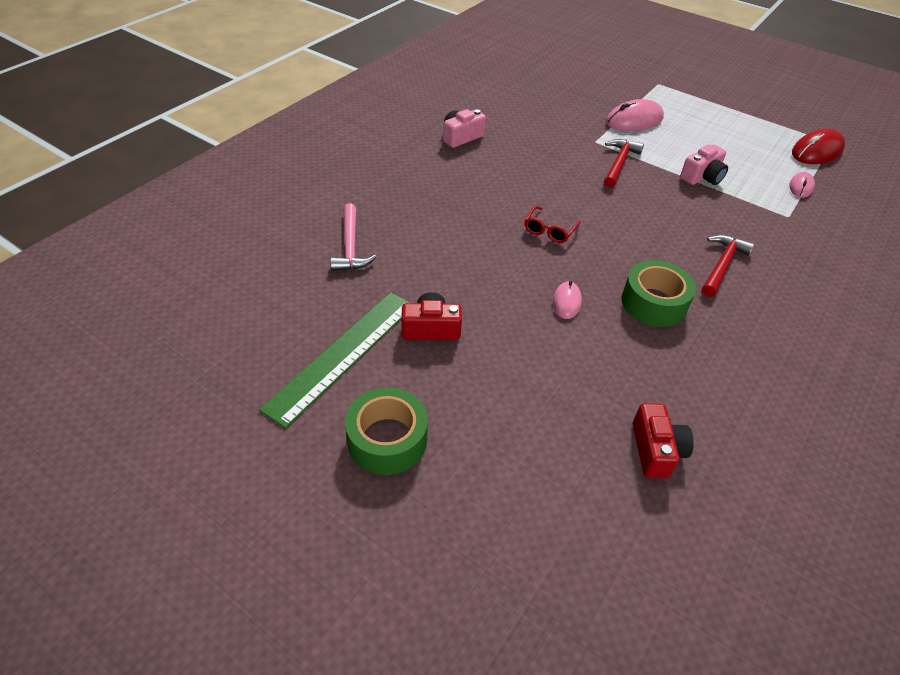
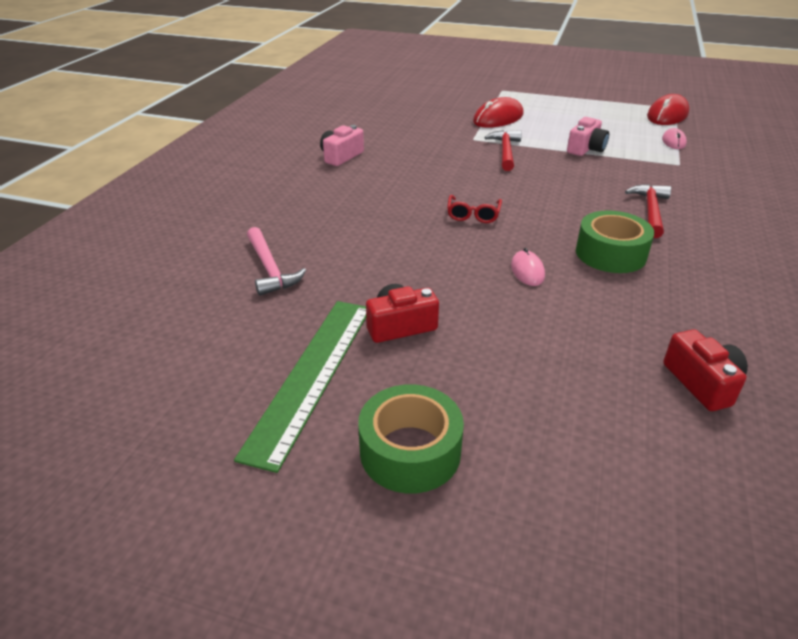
camera: 15 degrees left, 10 degrees down
pink mouse [606,99,664,131] -> red mouse [473,97,524,128]

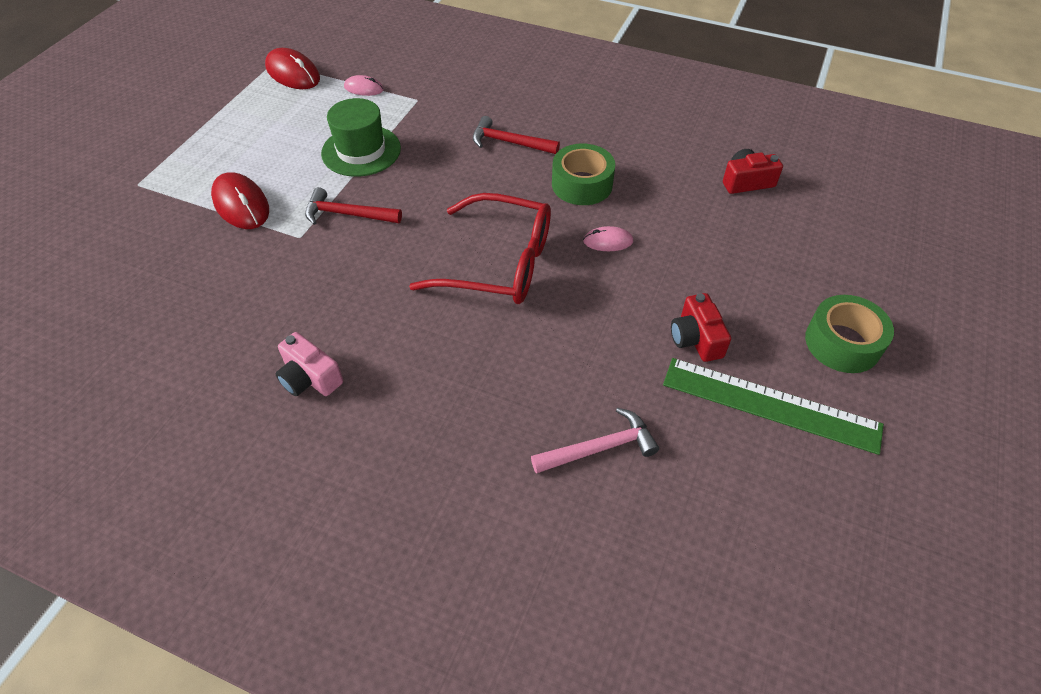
camera: 85 degrees left, 15 degrees up
red glasses [447,195,502,223] -> red glasses [409,193,551,304], size x2.29
pink camera [567,117,609,156] -> green hat [321,98,401,177]

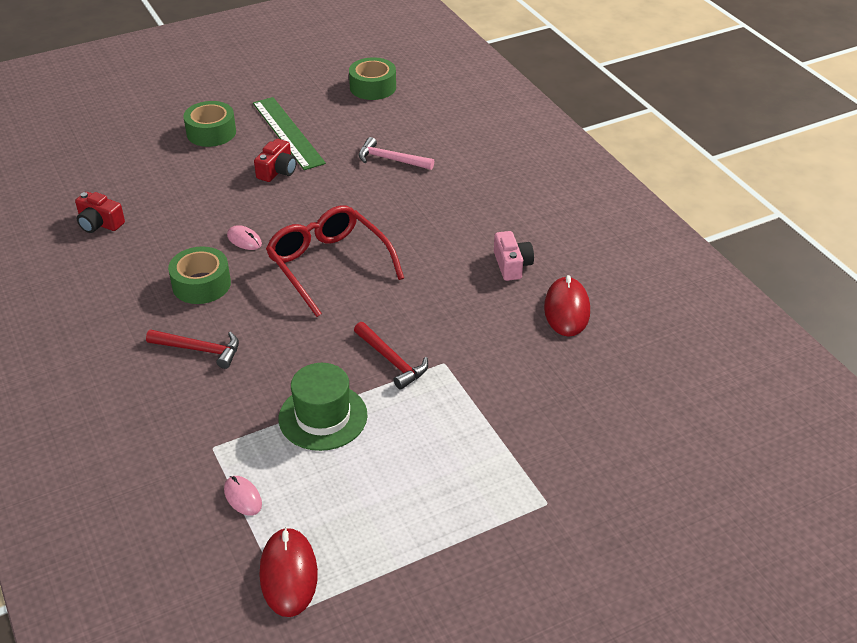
camera: 140 degrees left, 10 degrees down
red mouse [211,172,269,229] -> red mouse moved to [544,275,590,337]
red hammer [473,116,560,154] -> red hammer turned 45 degrees counterclockwise [146,330,239,369]
none -> green tape [349,57,396,100]

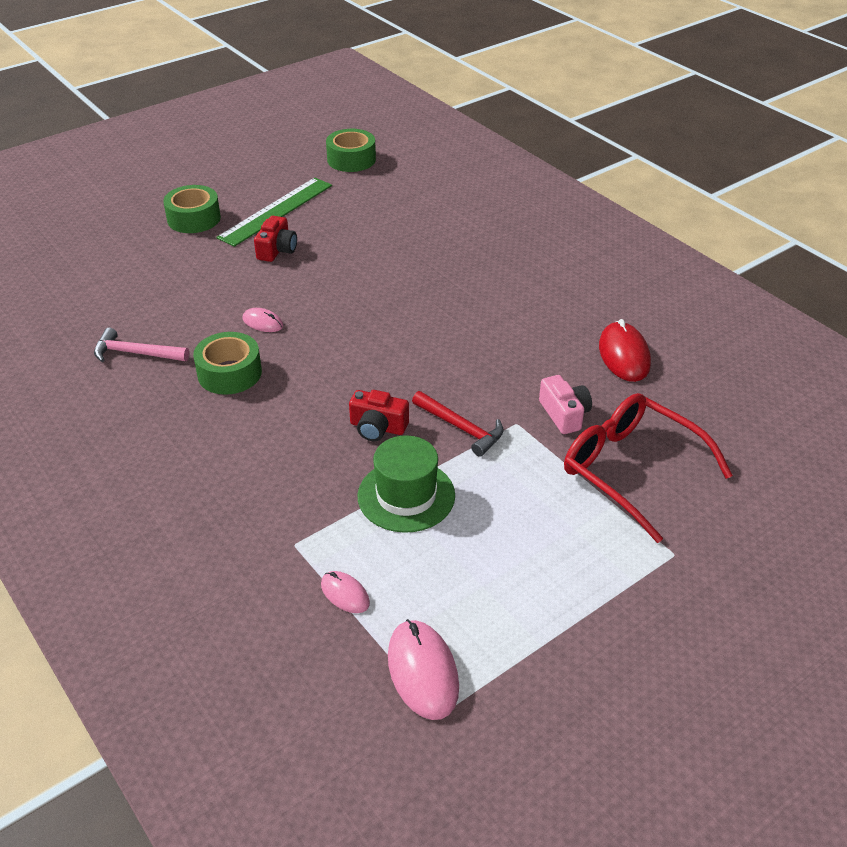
camera: 10 degrees left, 0 degrees up
red camera [75,192,125,233] -> red camera moved to [349,390,409,441]
red hammer [146,330,239,369] -> none
green ruler [253,97,326,170] -> green ruler turned 75 degrees clockwise [216,178,332,247]
red mouse [259,527,318,617] -> pink mouse [388,619,459,720]
red glasses [266,205,404,317] -> red glasses moved to [564,393,733,543]
pink hammer [359,137,434,170] -> pink hammer moved to [94,328,189,362]
pink camera [494,231,534,281] -> pink camera moved to [539,375,592,434]

